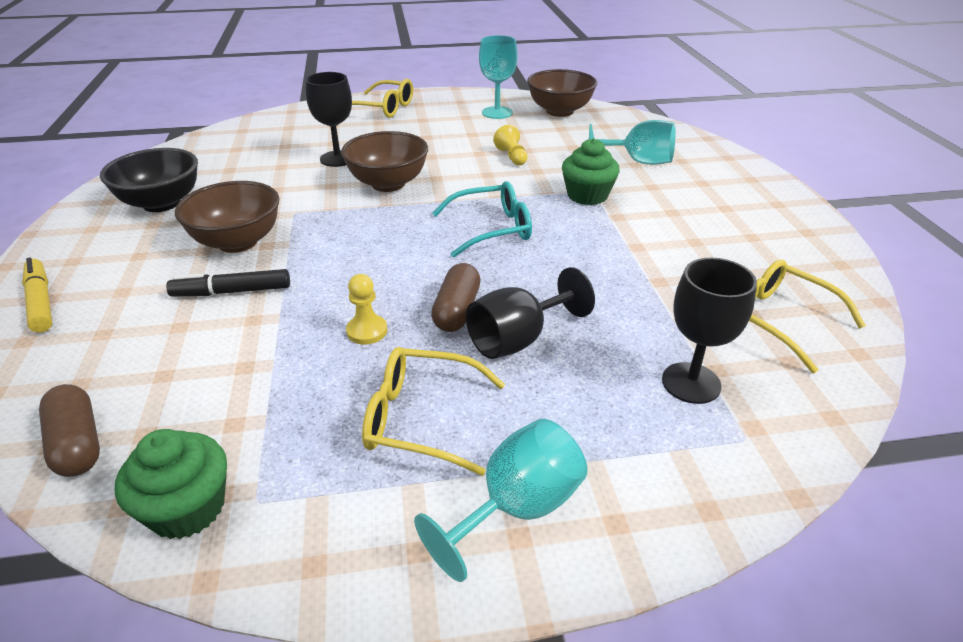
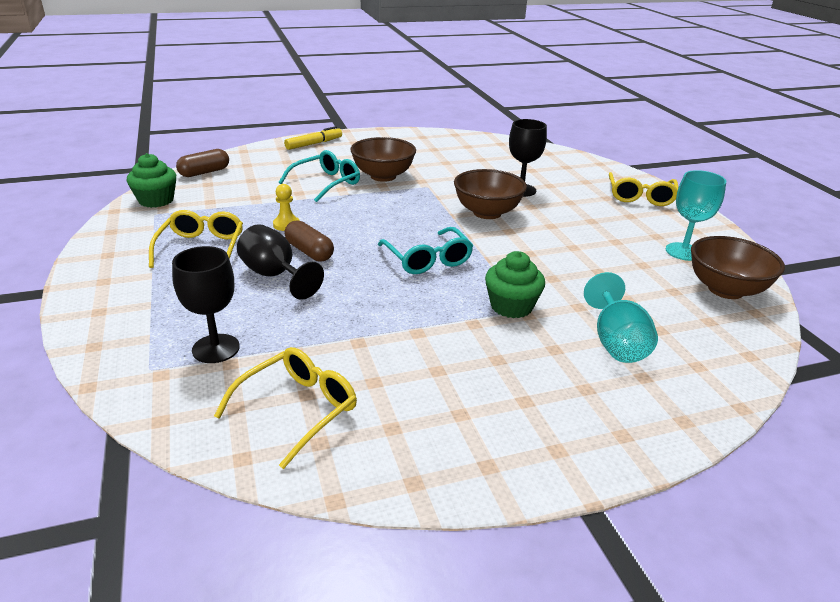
camera: 80 degrees right, 5 degrees down
black bowl [100,148,198,212] -> none
black marker [166,269,290,297] -> turquoise glasses [279,150,360,202]
turquoise goblet [414,419,588,582] -> none
brown capsule [431,263,481,332] -> brown capsule turned 45 degrees clockwise [284,220,334,262]
yellow pawn [493,125,528,165] -> none

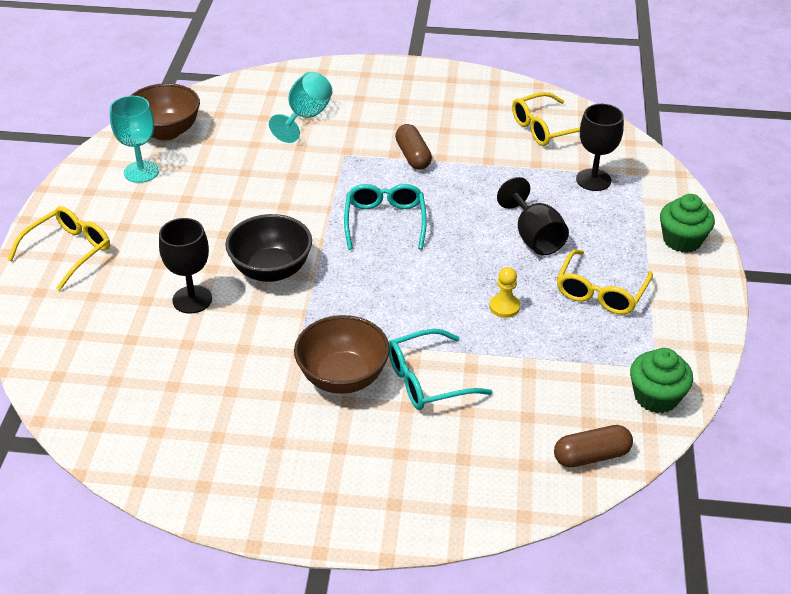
camera: 155 degrees left, 10 degrees up
yellow marker [284,126,342,150] -> none
brown capsule [284,220,334,262] -> brown capsule moved to [395,124,432,170]
brown bowl [454,169,527,219] -> black bowl [225,214,312,282]
green cupcake [485,251,545,318] -> green cupcake moved to [660,194,715,253]

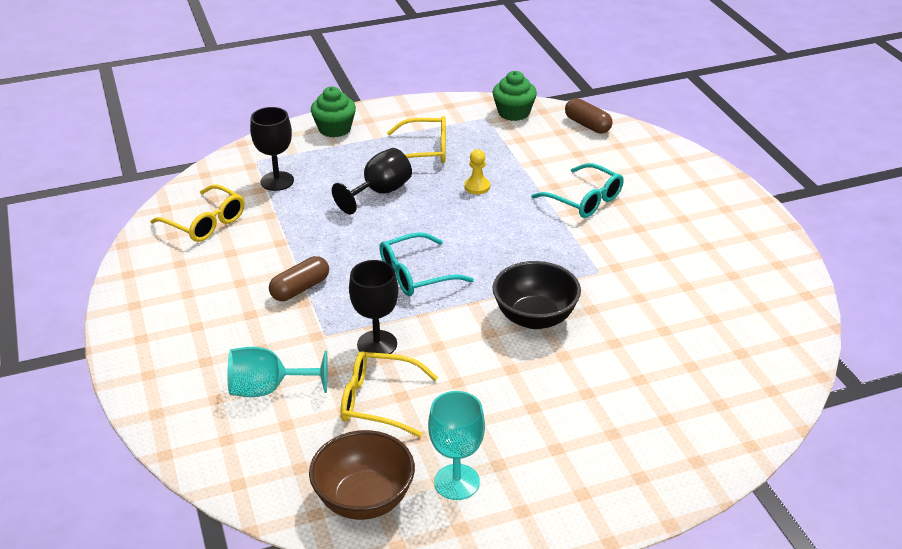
camera: 115 degrees left, 5 degrees down
yellow glasses [8,206,110,291] -> yellow glasses moved to [341,351,438,437]
black goblet [159,218,212,314] -> black goblet moved to [349,260,399,354]
brown bowl [294,315,390,394] -> none

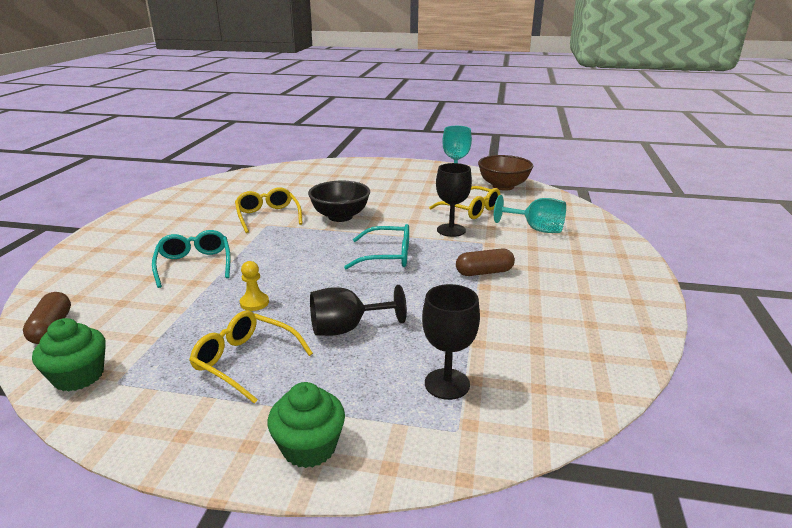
camera: 150 degrees left, 10 degrees down
yellow glasses [150,184,245,242] -> yellow glasses moved to [235,187,303,233]

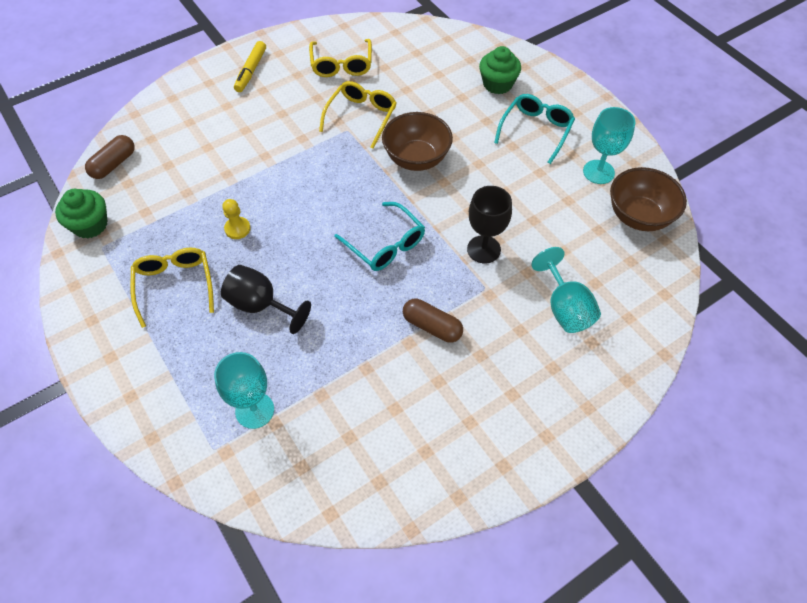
camera: 45 degrees right, 30 degrees up
turquoise glasses [152,230,230,288] -> turquoise glasses moved to [494,94,575,164]
green cupcake [267,382,345,468] -> green cupcake moved to [479,46,521,94]
black bowl [308,181,370,222] -> brown bowl [382,112,453,171]
black goblet [422,284,480,400] -> turquoise goblet [214,352,274,429]
yellow glasses [429,186,500,219] -> yellow glasses moved to [309,39,372,77]
none -> yellow marker [234,41,266,92]

